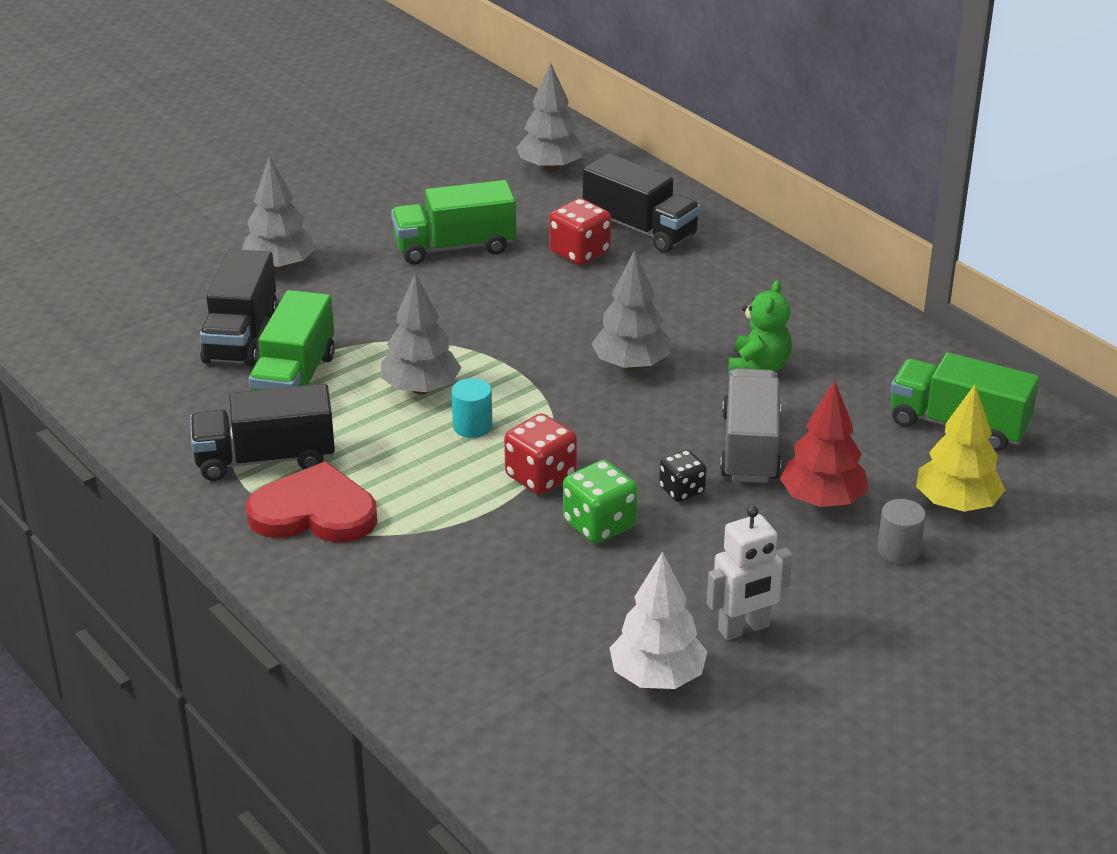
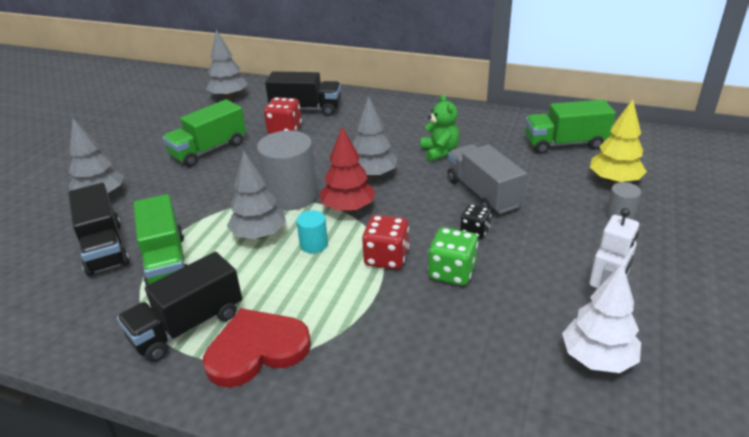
camera: 30 degrees left, 0 degrees up
red tree [780,380,868,507] -> red tree moved to [320,127,375,212]
none -> grey cylinder [257,131,318,210]

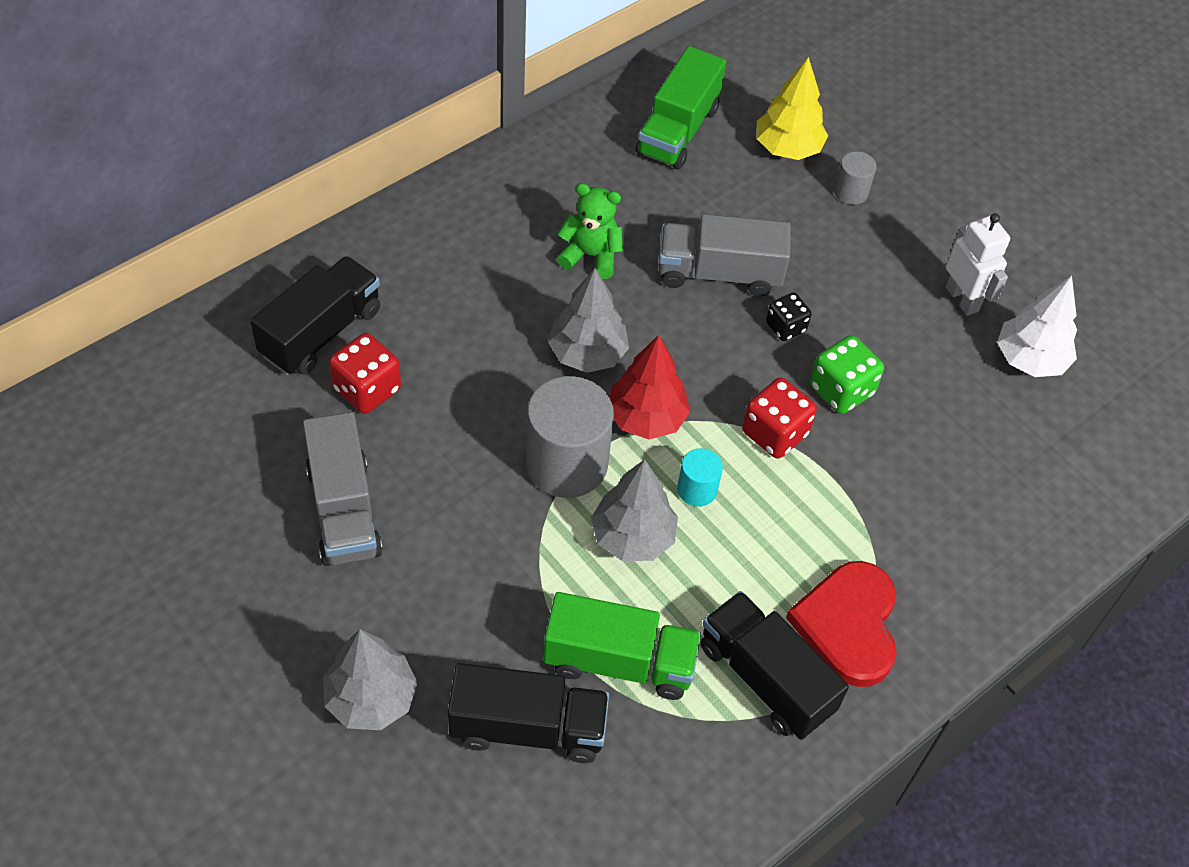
camera: 65 degrees left, 20 degrees up
black truck [117,252,242,362] -> black truck turned 150 degrees clockwise [701,591,849,740]
green truck [163,99,246,167] -> grey truck [303,412,383,566]
grey tree [206,30,248,99] -> none

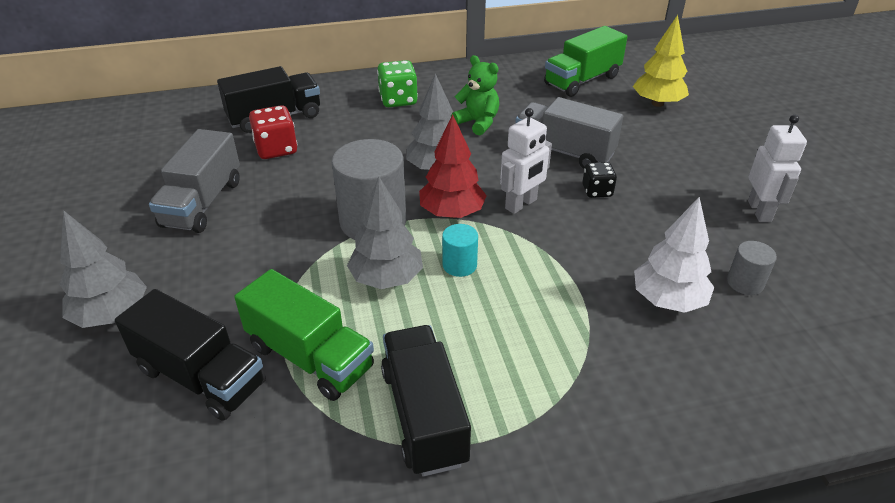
camera: 30 degrees right, 15 degrees down
red dice [742,378,817,459] -> none
red heart [786,561,897,687] -> none
green dice [810,335,884,414] -> green dice moved to [377,60,418,107]
grey cylinder [834,151,877,205] -> grey cylinder moved to [727,241,777,295]
white tree [997,275,1077,377] -> white tree moved to [634,197,714,313]
none -> white robot [500,108,552,214]

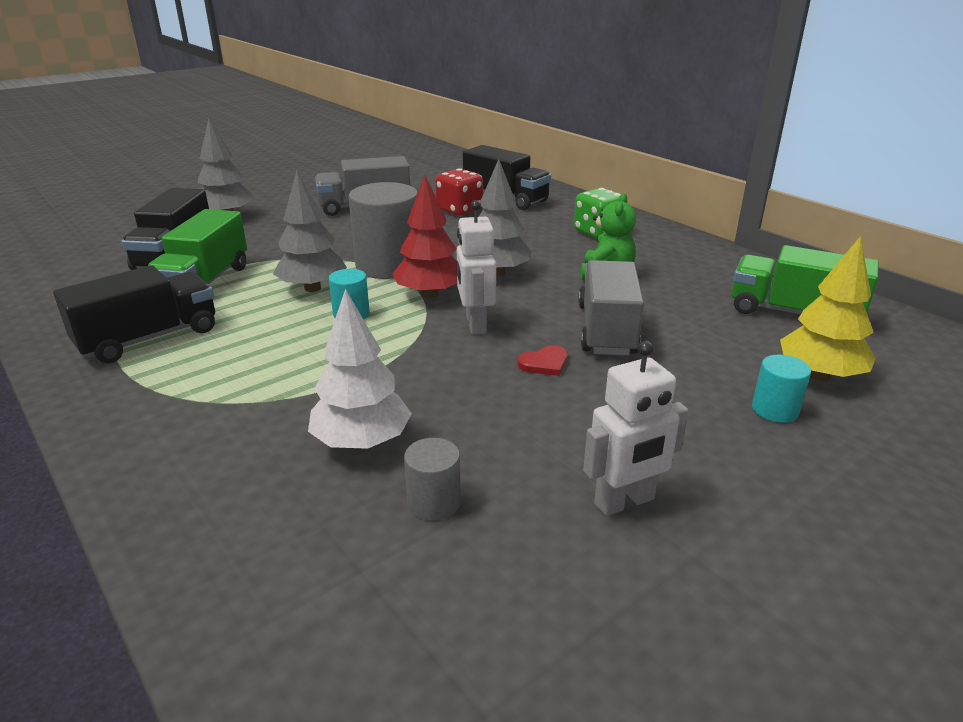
camera: 65 degrees right, 10 degrees down
white robot [500,108,552,214] -> white robot turned 60 degrees clockwise [457,200,496,335]
black dice [582,162,617,198] -> red heart [518,345,568,376]
none -> turquoise cylinder [752,355,811,423]

